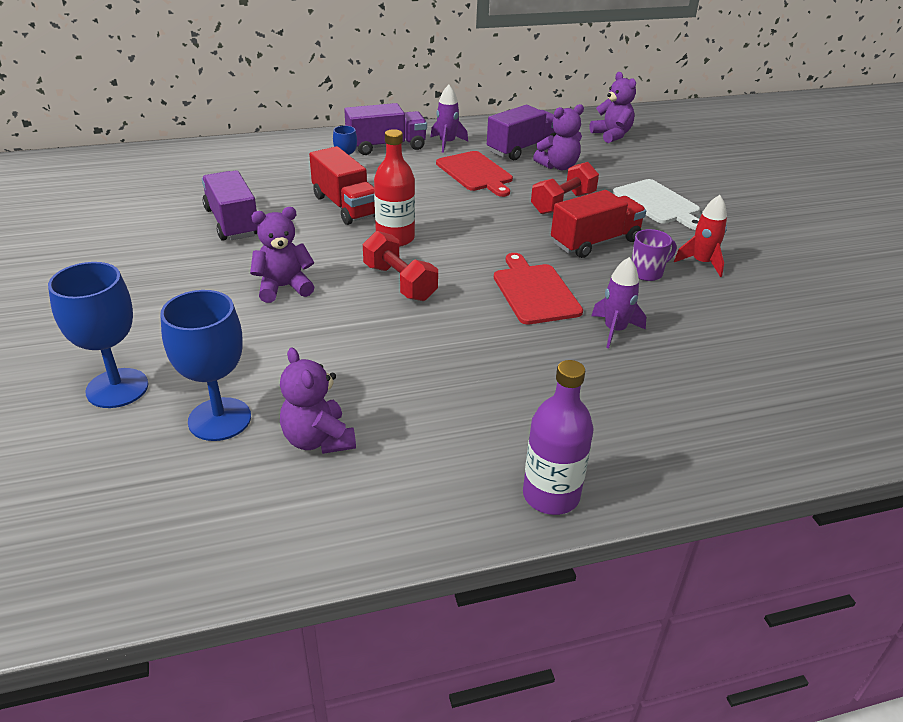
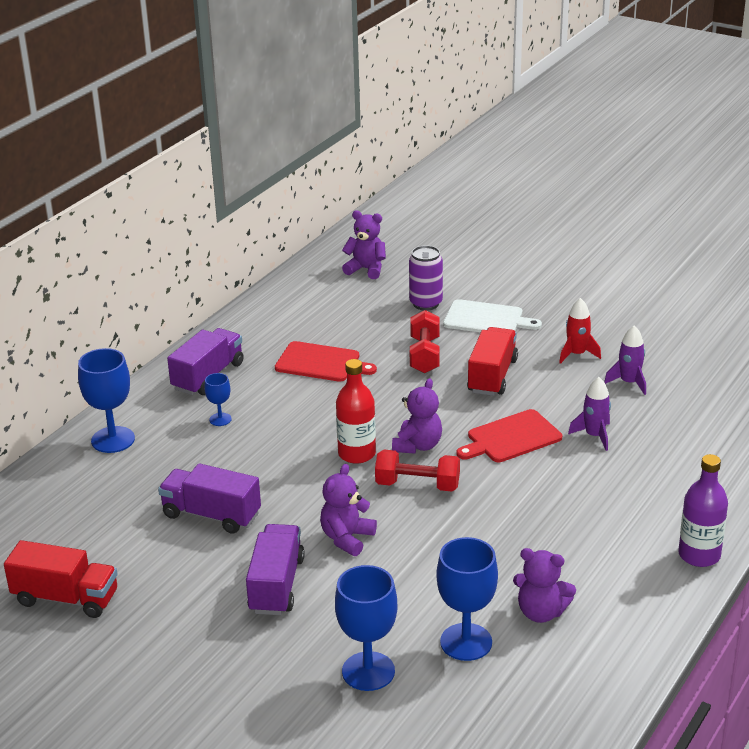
camera: 40 degrees left, 5 degrees down
red truck [309,146,375,225] -> red truck moved to [4,540,117,618]
purple rocket [430,85,468,153] -> purple rocket moved to [604,326,646,395]
purple truck [487,105,556,160] -> purple truck moved to [246,524,305,615]
red cutting board [494,253,583,324] -> red cutting board turned 60 degrees counterclockwise [457,409,562,462]
purple teddy bear [533,104,584,170] -> purple teddy bear moved to [392,378,442,454]
purple mug [631,229,677,281] -> none
none -> blue goblet [78,348,135,453]
none -> purple can [409,245,443,311]

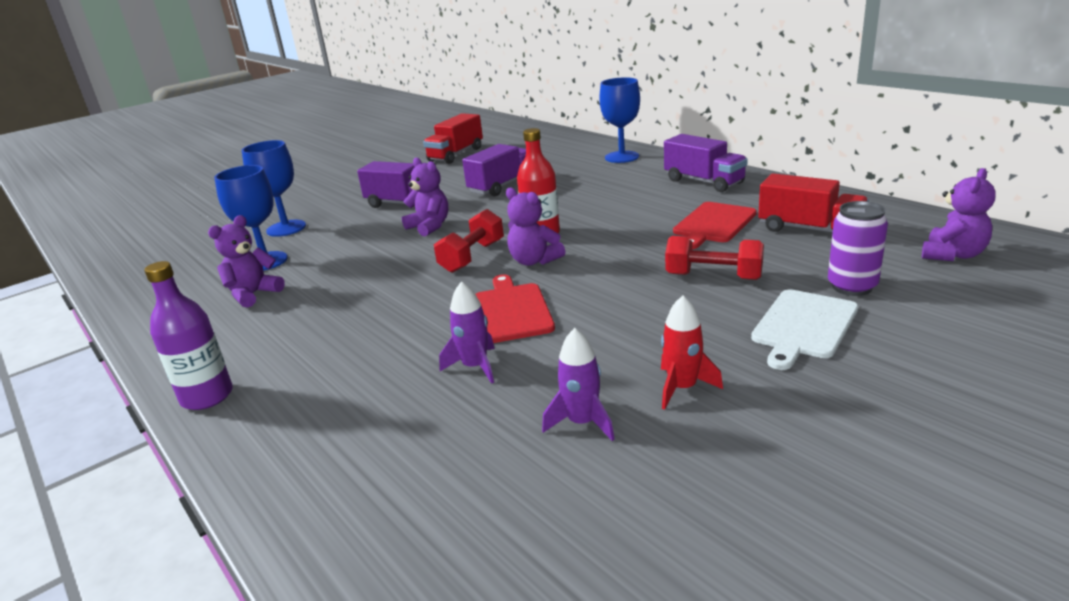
camera: 110 degrees right, 5 degrees down
blue goblet [204,373,232,426] -> none
red truck [467,327,518,396] -> red truck moved to [758,173,869,232]

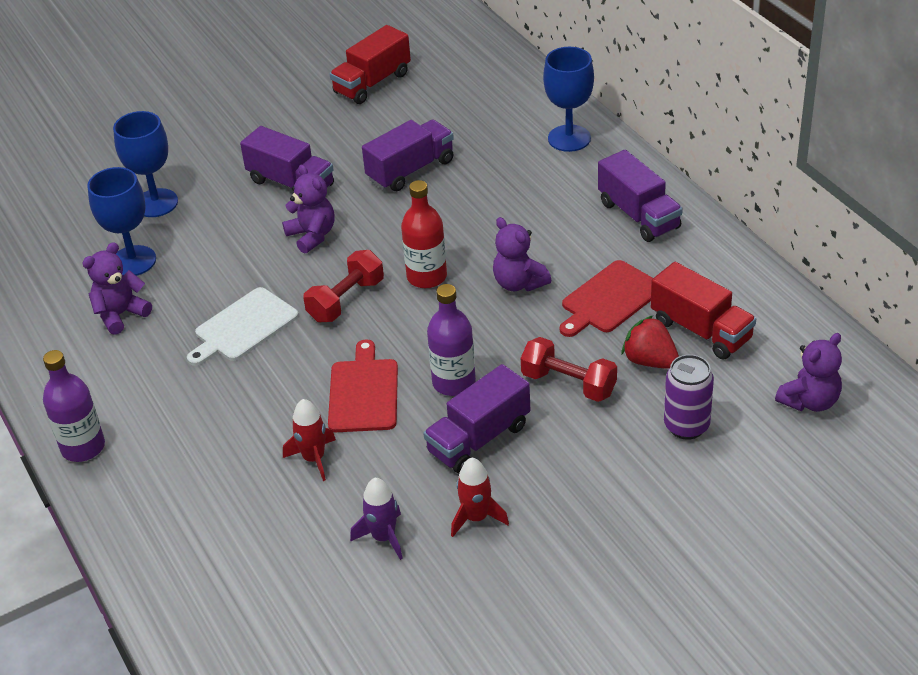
camera: 10 degrees right, 15 degrees up
purple rocket [439,281,495,384] -> red rocket [283,399,336,481]
purple teddy bear [506,187,566,266] -> purple teddy bear moved to [493,217,552,291]
white cutting board [751,289,858,370] -> white cutting board moved to [187,287,299,366]
none -> purple truck [423,364,530,473]
none -> purple bottle [427,284,476,396]
none -> red strawberry [622,315,679,369]

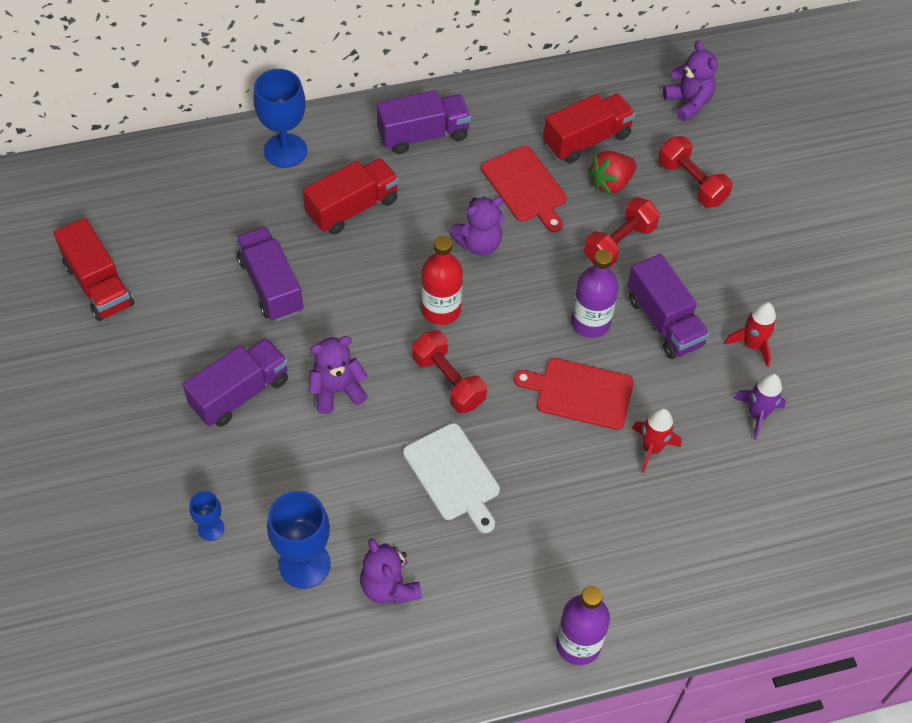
camera: 80 degrees left, 15 degrees up
blue goblet [113,111,178,217] -> blue goblet [189,491,225,541], size x0.52
purple can [664,354,714,440] -> red dumbbell [658,136,733,208]
none -> red truck [303,158,399,235]

